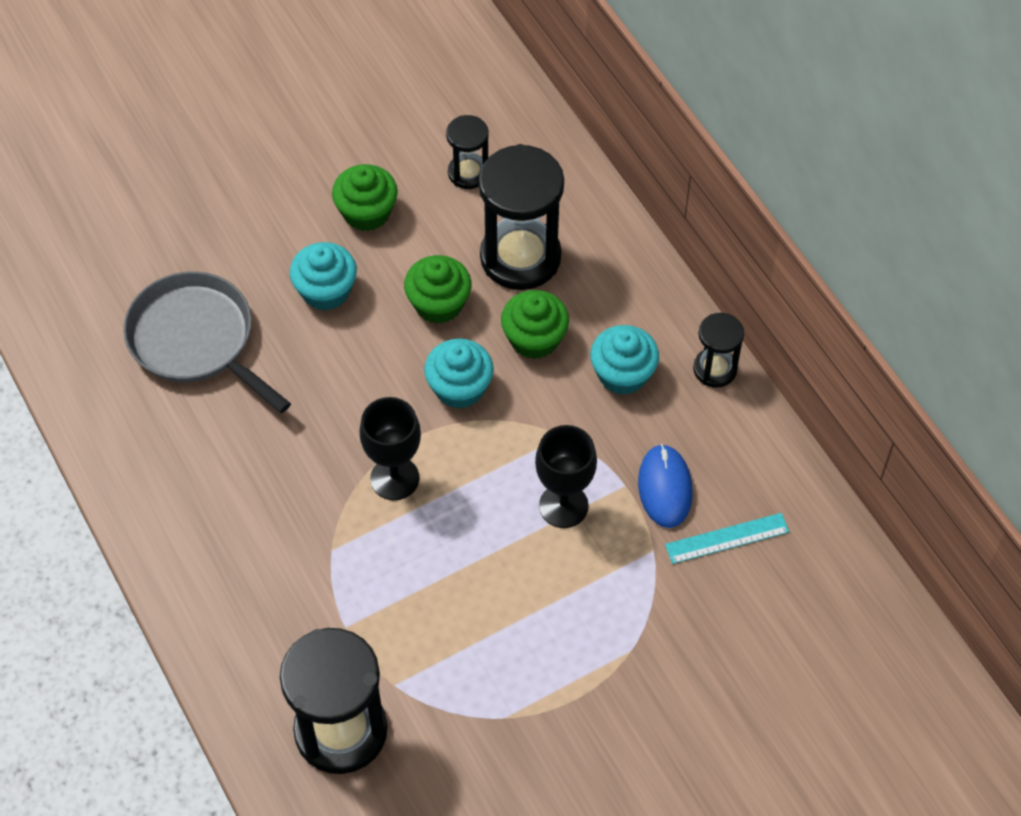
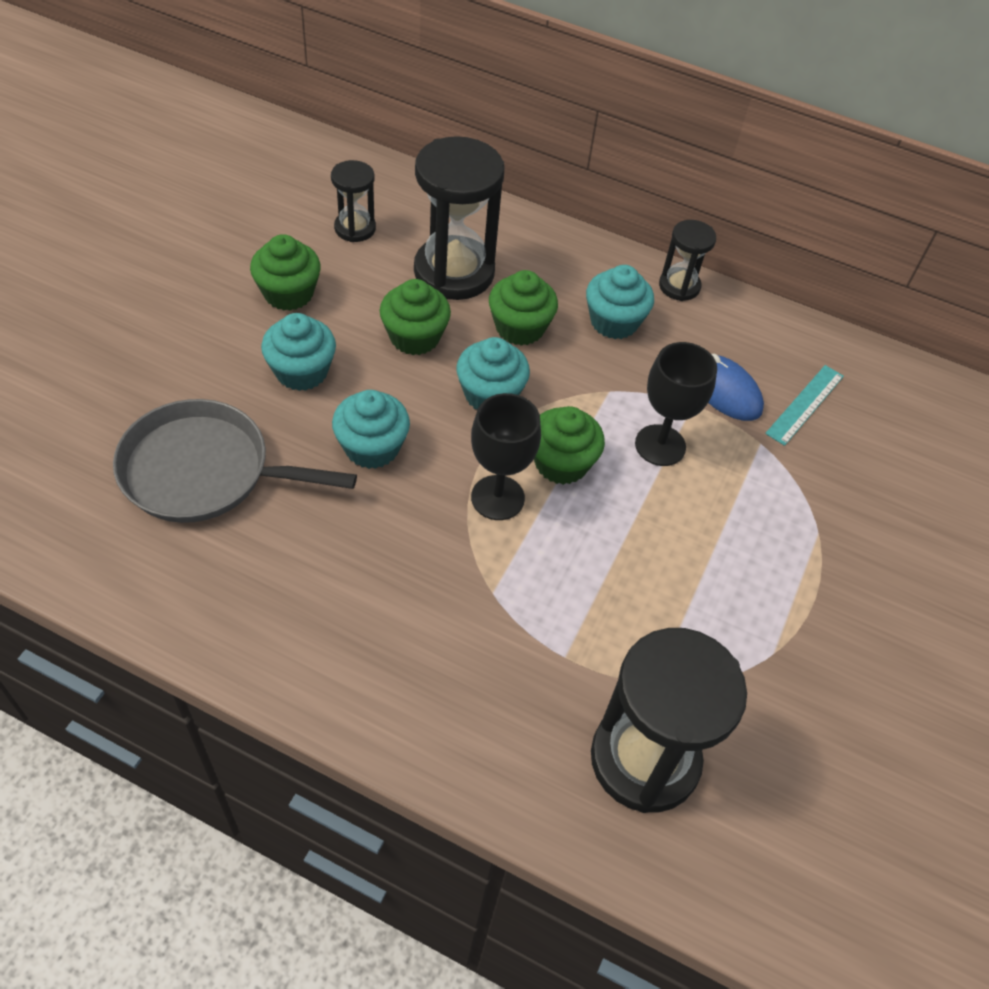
camera: 40 degrees left, 5 degrees down
none -> turquoise cupcake [332,390,410,469]
none -> green cupcake [534,406,605,485]

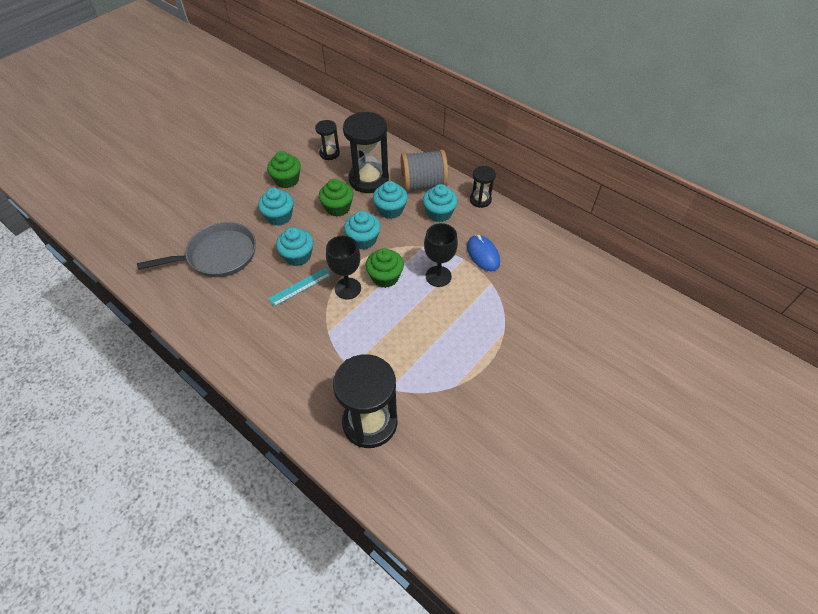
camera: 20 degrees right, 0 degrees up
grey pan [113,399,357,523] -> grey pan turned 135 degrees clockwise [137,222,256,277]
green cupcake [489,270,558,346] -> turquoise cupcake [373,181,408,219]
turquoise ruler [765,365,844,446] -> turquoise ruler moved to [268,268,331,307]
none -> grey spool [401,150,448,192]

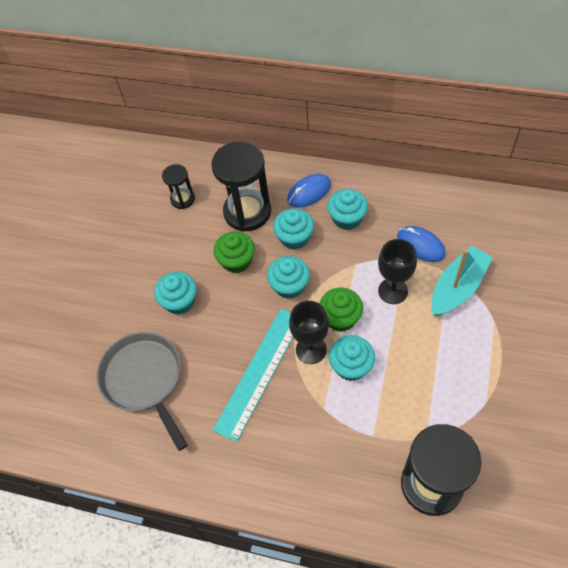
camera: 20 degrees left, 5 degrees up
grey pan [137,222,256,277] -> grey pan turned 75 degrees counterclockwise [97,332,187,451]
green cupcake [267,151,301,188] -> none
turquoise ruler [268,268,331,307] -> turquoise ruler [213,309,293,442], size x1.87
turquoise cupcake [276,227,313,266] -> turquoise cupcake moved to [329,335,375,381]
grey spool [401,150,448,192] -> blue mouse [287,174,331,208]
black hourglass [470,166,496,208] -> none
none -> turquoise boat [431,245,493,316]

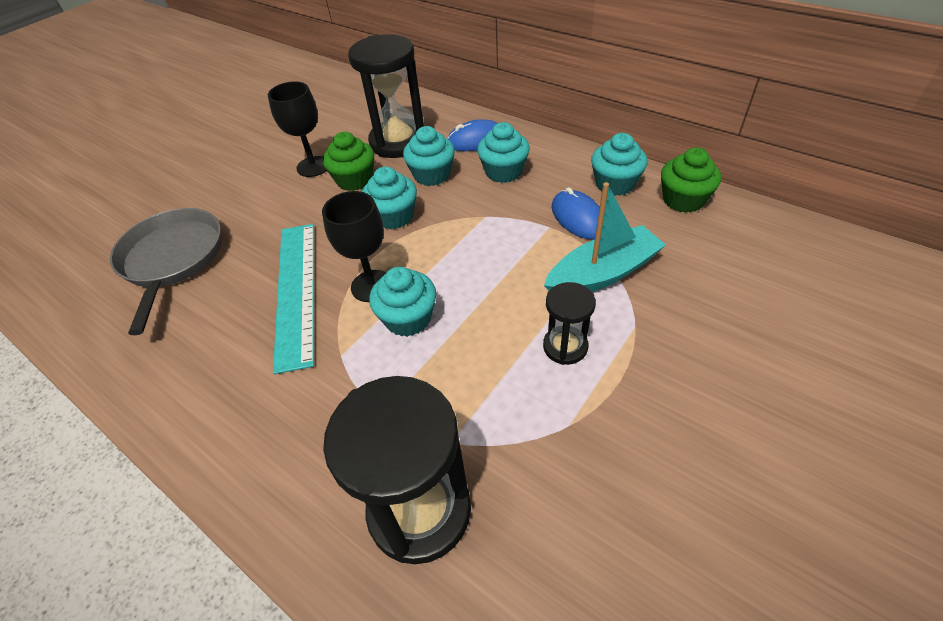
camera: 20 degrees right, 10 degrees down
turquoise cupcake [154,272,197,315] -> turquoise cupcake moved to [591,133,647,196]
black hourglass [162,164,195,209] -> black hourglass moved to [543,282,596,365]
turquoise ruler [213,309,293,442] -> turquoise ruler turned 60 degrees counterclockwise [273,224,314,374]
green cupcake [319,288,363,332] -> green cupcake moved to [661,148,721,213]
black goblet [378,239,417,304] -> black goblet moved to [268,82,327,177]

